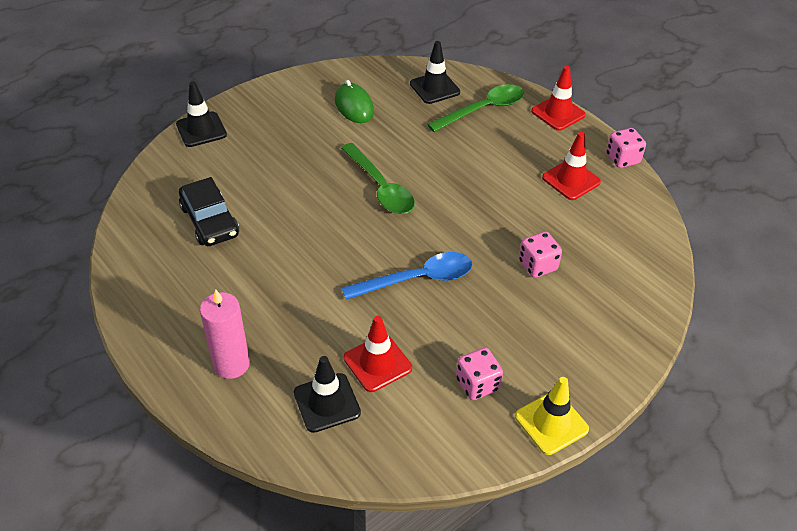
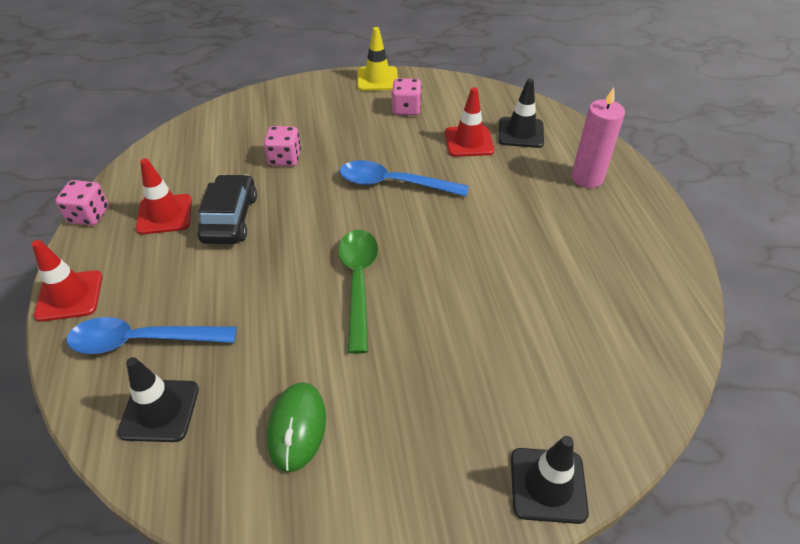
camera: 150 degrees left, 0 degrees up
black car [179,177,239,246] -> black car moved to [197,174,257,244]
green spoon [427,84,524,132] -> blue spoon [67,317,237,354]

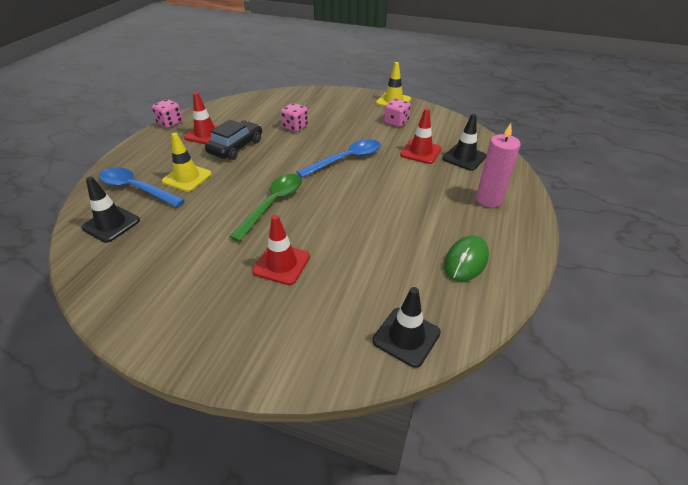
camera: 30 degrees right, 5 degrees down
red traffic cone [32,240,102,322] -> red traffic cone moved to [252,215,310,285]
green mouse [267,382,326,472] -> green mouse moved to [444,235,489,282]
blue spoon [339,160,469,196] -> blue spoon turned 105 degrees clockwise [297,139,381,178]
black traffic cone [511,436,589,524] -> black traffic cone moved to [373,287,441,368]
none -> yellow traffic cone [162,133,212,192]

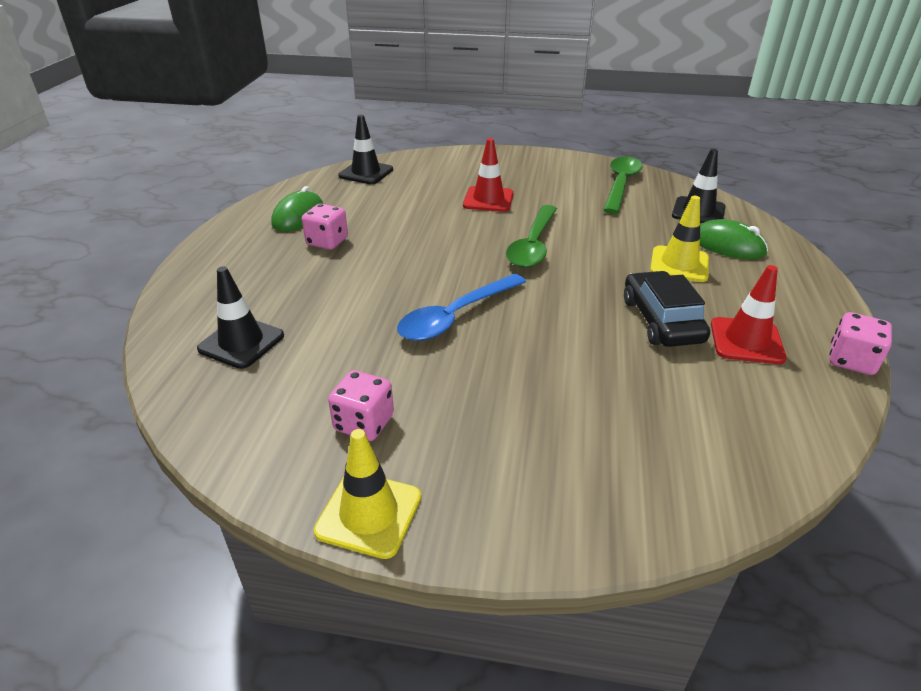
camera: 170 degrees right, 5 degrees down
blue spoon [99,167,185,207] -> green mouse [700,219,768,259]
black car [205,120,262,160] -> black car turned 150 degrees clockwise [624,271,710,347]
pink dice [281,103,308,132] -> pink dice moved to [302,204,348,250]
red traffic cone [400,108,442,164] -> none
pink candle [476,123,521,208] -> none
none -> green spoon [603,157,643,214]

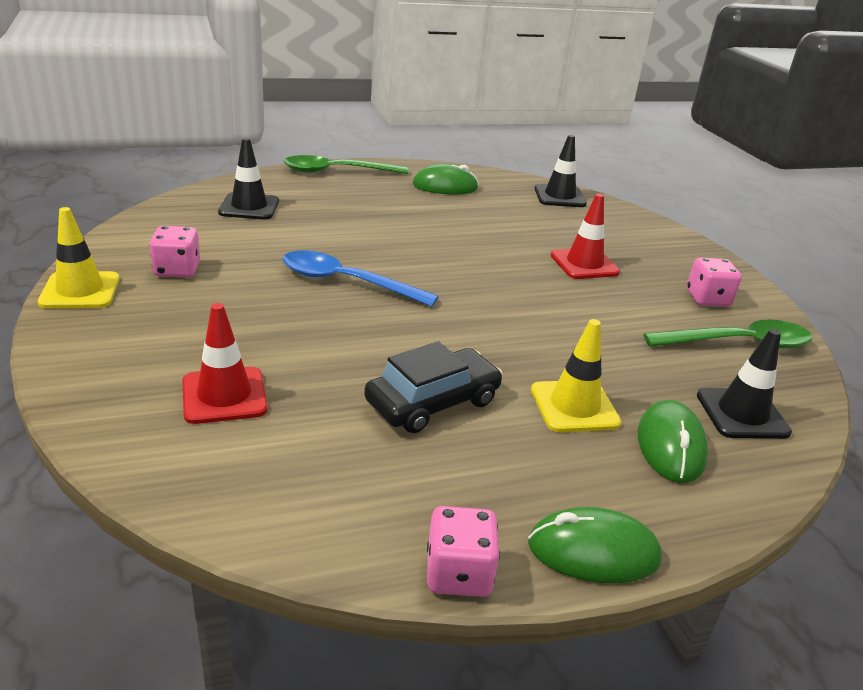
camera: 60 degrees right, 5 degrees down
pink dice [302,204,348,250] -> pink dice moved to [687,258,742,307]
green spoon [506,205,557,268] -> green spoon moved to [283,155,409,174]
red traffic cone [711,265,787,364] -> red traffic cone moved to [182,303,268,424]
none -> green mouse [528,507,662,583]

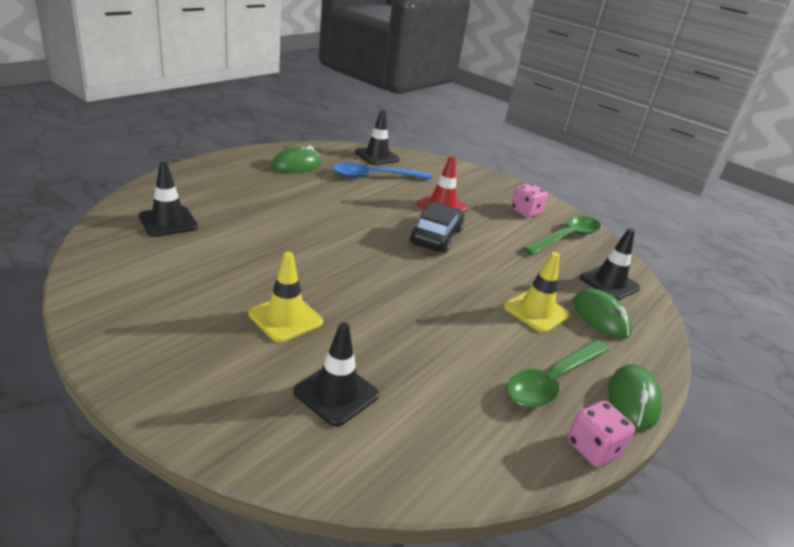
camera: 35 degrees left, 0 degrees up
yellow traffic cone [38,207,120,308] -> yellow traffic cone moved to [248,252,323,342]
pink dice [149,226,200,278] -> none
red traffic cone [182,303,268,424] -> black traffic cone [293,323,379,427]
blue spoon [282,250,439,306] -> blue spoon moved to [333,163,432,179]
green spoon [283,155,409,174] -> green spoon moved to [507,340,609,408]
black car [364,341,503,433] -> black car moved to [410,202,464,253]
green mouse [528,507,662,583] -> green mouse turned 45 degrees counterclockwise [608,364,662,430]

